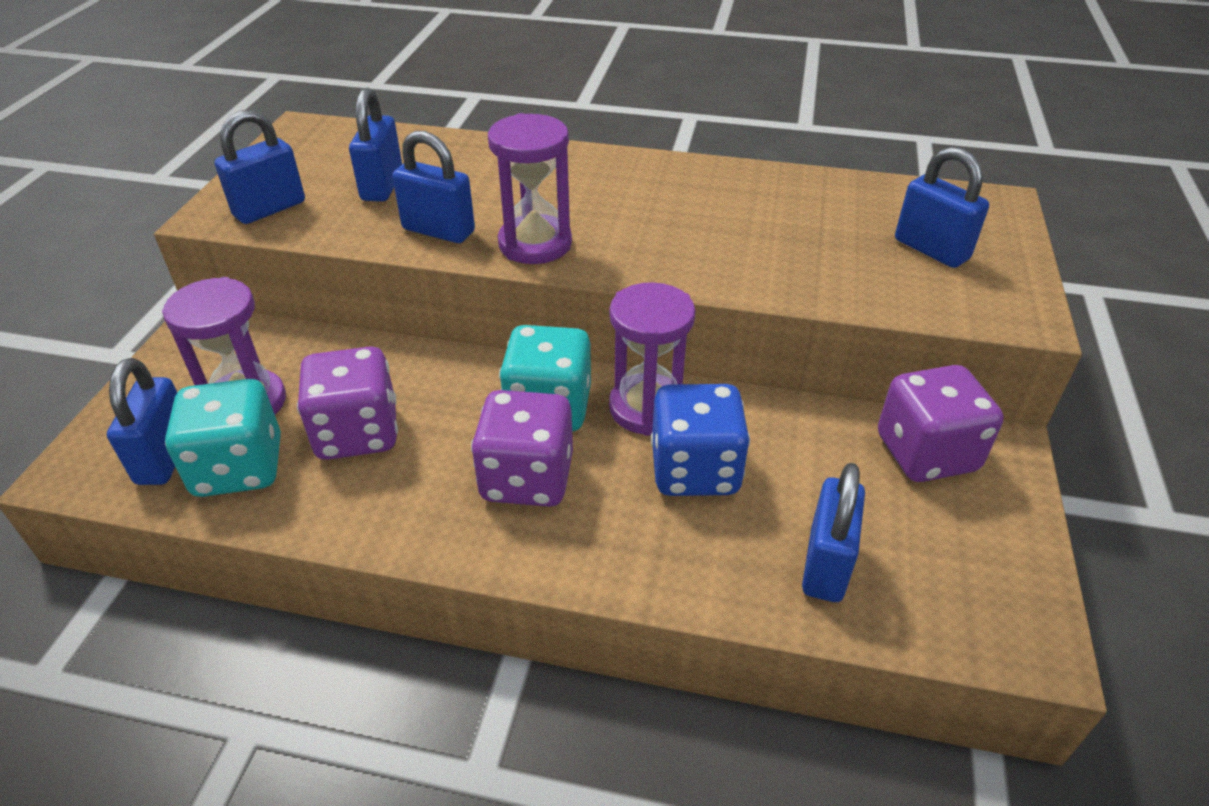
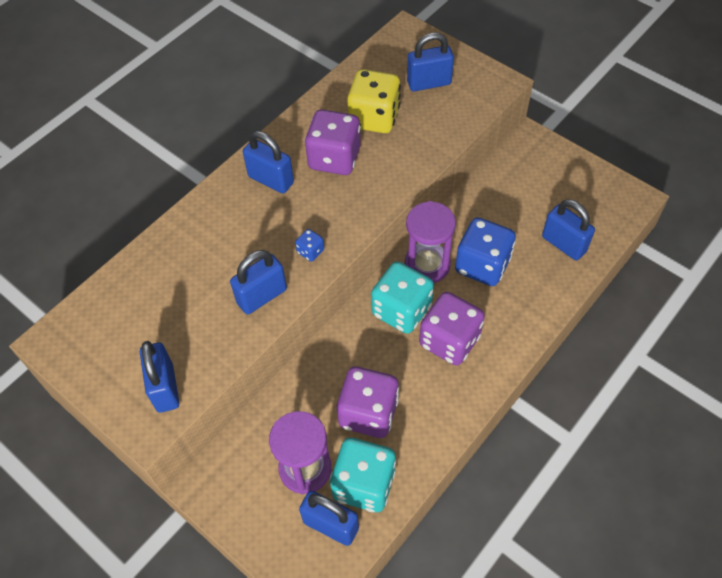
camera: 60 degrees left, 15 degrees up
blue padlock [349,88,402,202] -> blue padlock moved to [243,131,294,193]
purple hourglass [488,113,572,264] -> blue dice [295,229,324,262]
purple dice [878,365,1004,482] -> purple dice moved to [305,109,361,175]
none -> yellow dice [347,69,401,133]

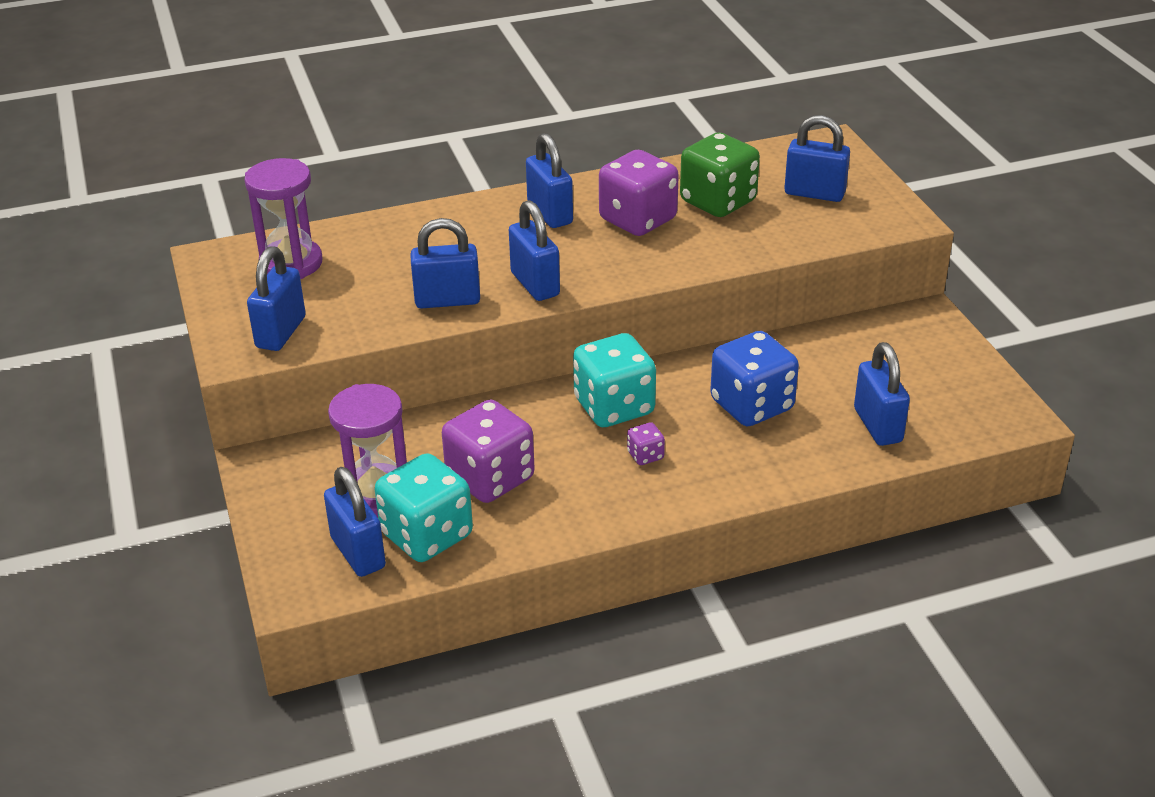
camera: 30 degrees right, 20 degrees down
blue dice [295,229,324,262] -> blue padlock [509,200,560,301]
yellow dice [347,69,401,133] -> green dice [680,132,760,217]
purple hourglass [405,201,456,283] -> purple hourglass moved to [244,158,323,279]
purple dice [419,292,485,366] -> purple dice [627,422,665,465], size x0.44

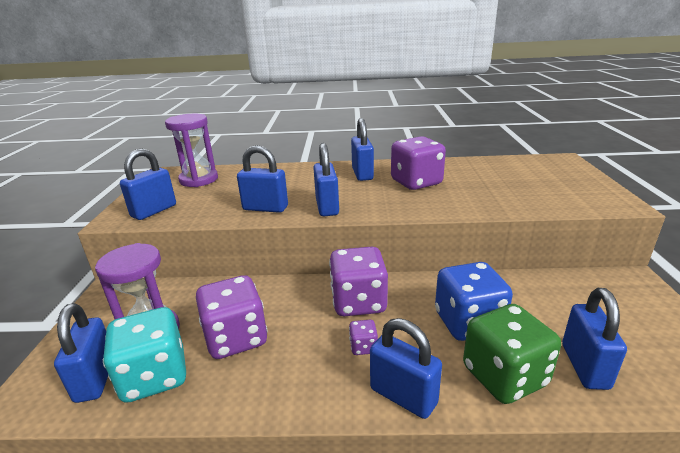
camera: 20 degrees right, 10 degrees down
turquoise dice [573,333,656,427] -> purple dice [329,247,388,316]
green dice [680,132,760,217] -> green dice moved to [463,304,561,404]
blue padlock [784,115,850,202] -> blue padlock moved to [370,318,442,419]

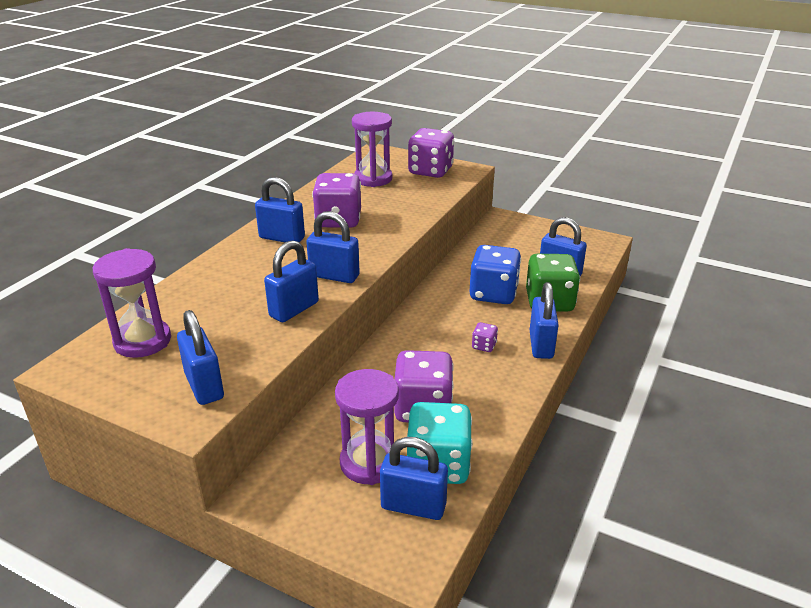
camera: 65 degrees left, 5 degrees up
purple dice [329,247,388,316] -> purple dice moved to [408,128,454,178]
blue padlock [370,318,442,419] -> blue padlock turned 60 degrees counterclockwise [530,282,559,359]
none -> purple hourglass [352,112,392,187]

